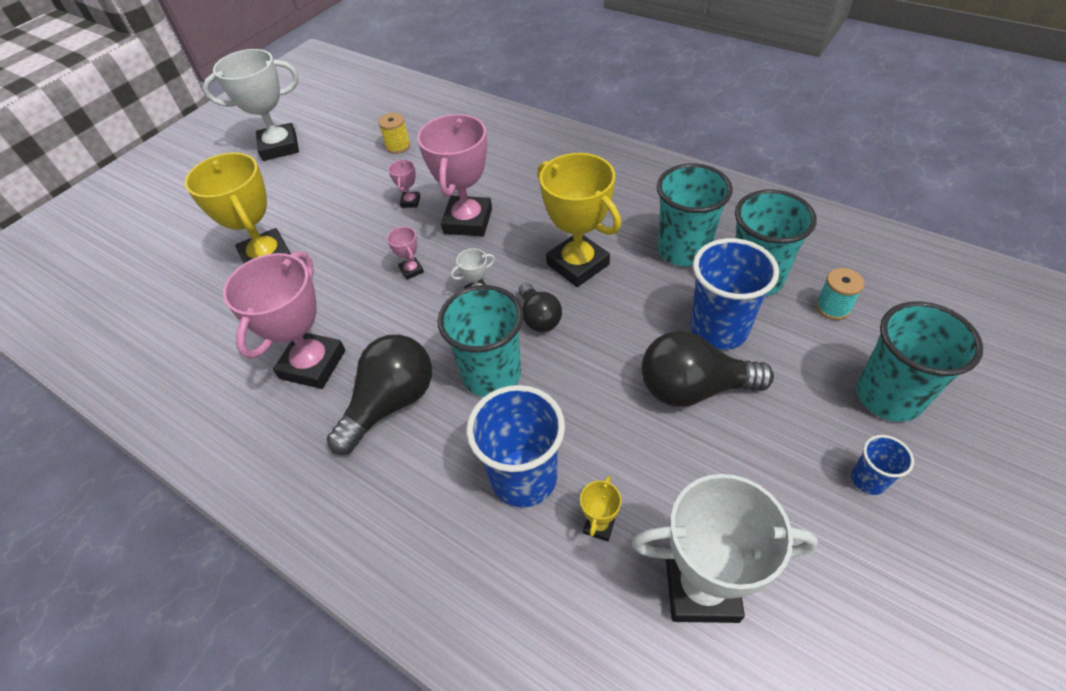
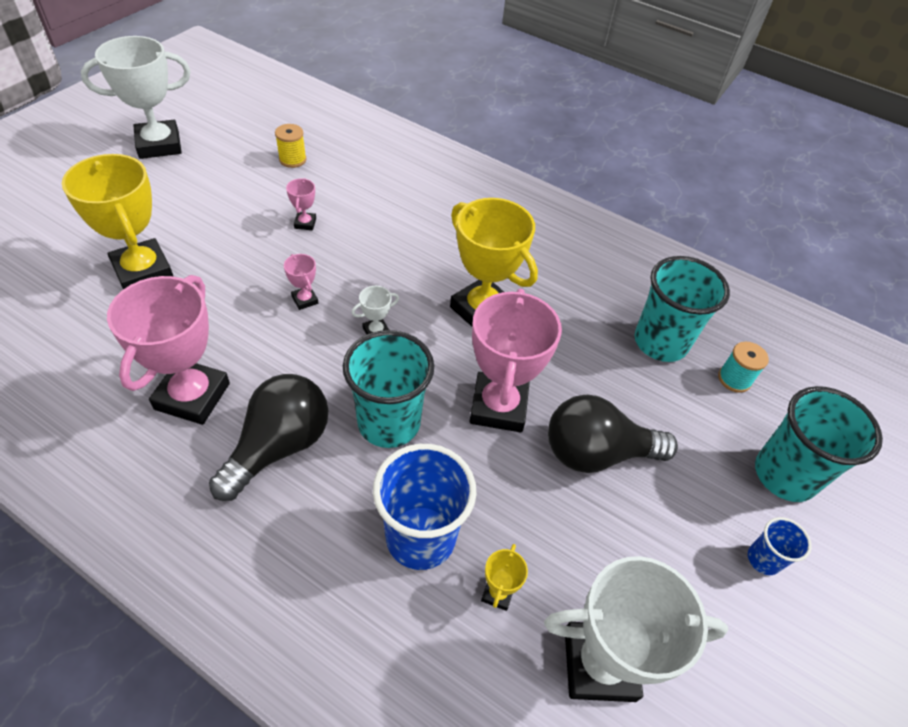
camera: 10 degrees left, 0 degrees up
pink trophy [417,114,492,236] -> pink trophy moved to [469,289,562,432]
black light bulb [519,283,562,332] -> none
turquoise cup [657,163,733,266] -> none
blue cup [690,238,779,350] -> none

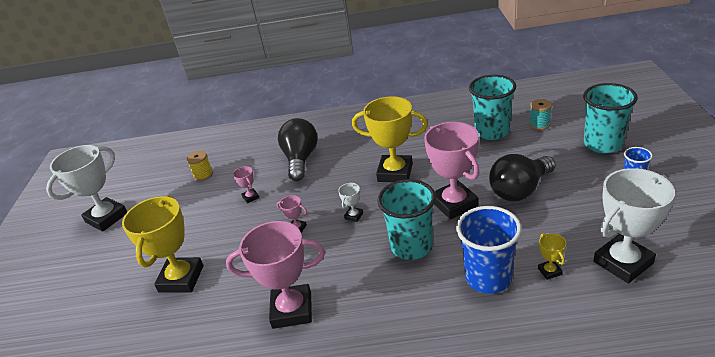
camera: 25 degrees left, 15 degrees down
yellow trophy [62,154,174,290] -> yellow trophy turned 75 degrees clockwise [122,195,204,293]
pink trophy [107,275,230,425] -> pink trophy turned 75 degrees counterclockwise [226,221,325,329]
black light bulb [209,374,328,501] -> black light bulb moved to [278,118,318,181]

